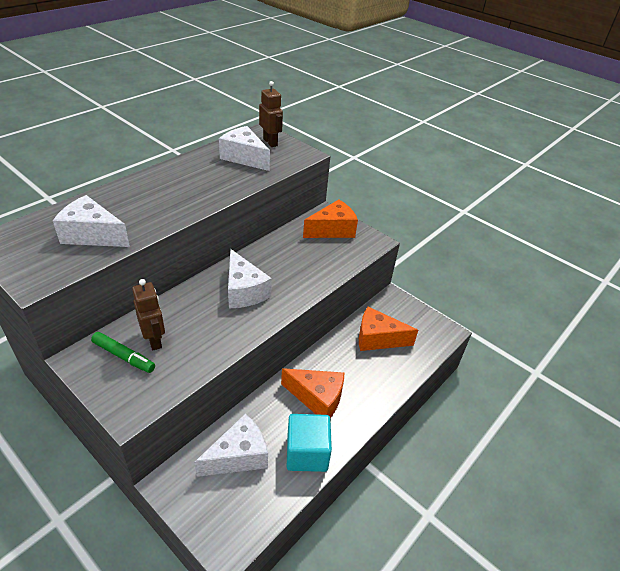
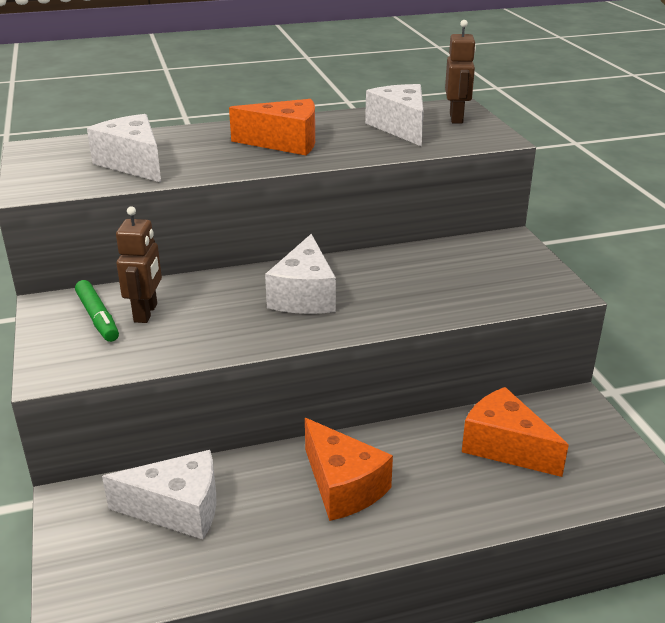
camera: 35 degrees right, 10 degrees down
turquoise cube [287,414,332,472] -> none
orange cheese [303,200,358,238] -> orange cheese moved to [229,99,315,155]

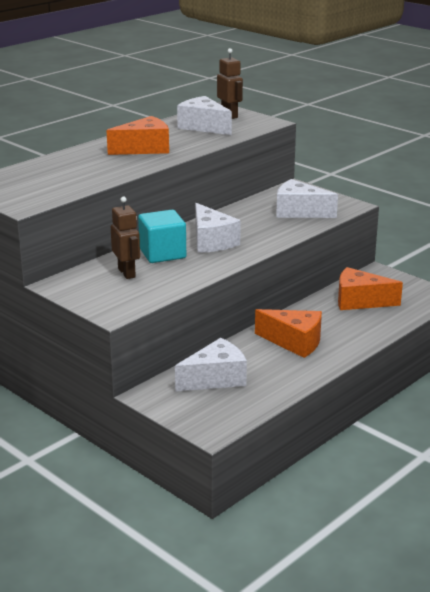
camera: 30 degrees left, 5 degrees down
green marker [75,280,119,342] -> none
white cheese [87,114,161,182] -> white cheese moved to [276,179,338,218]
none -> turquoise cube [138,210,186,263]

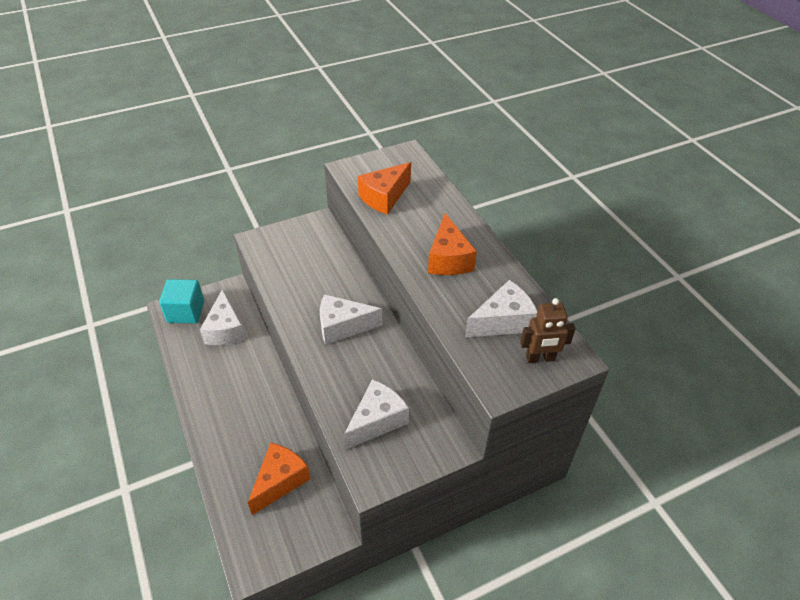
camera: 110 degrees right, 20 degrees up
brown robot [111,197,140,279] -> none
turquoise cube [138,210,186,263] -> turquoise cube moved to [159,279,204,323]
orange cheese [255,309,322,358] -> orange cheese moved to [358,162,411,215]

